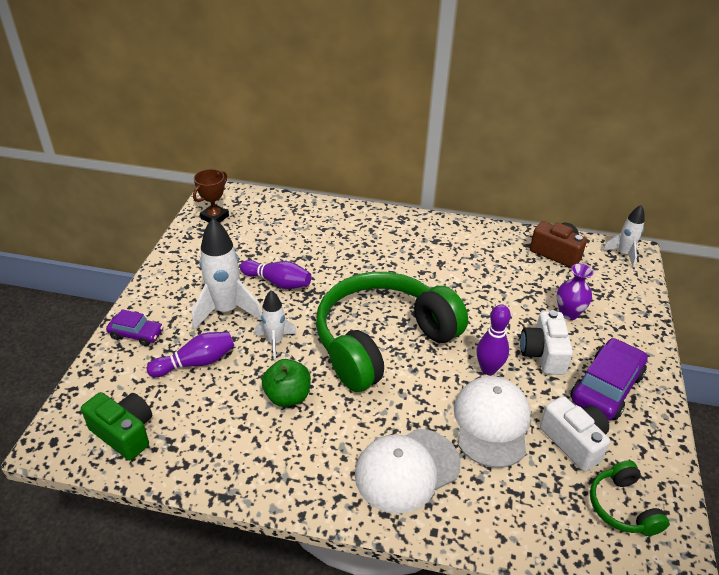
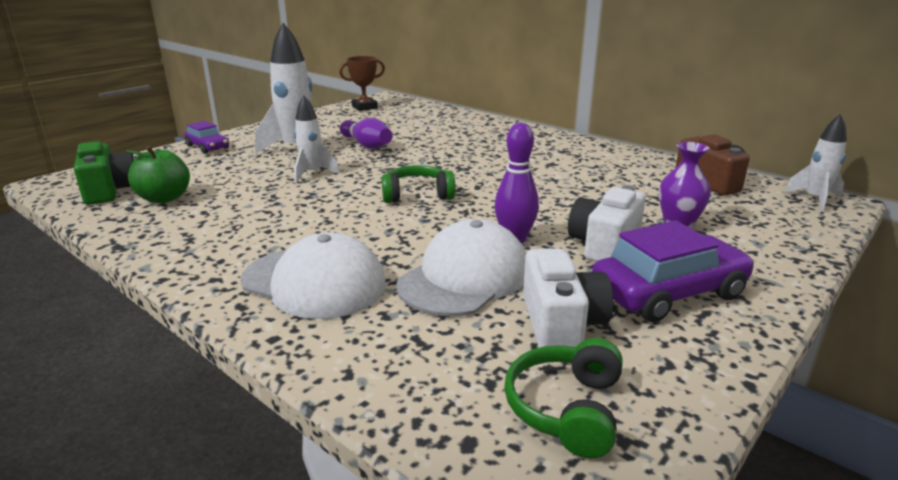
camera: 30 degrees right, 15 degrees down
purple bowling pin [147,332,234,377] -> none
green apple [262,359,311,407] -> green apple moved to [126,146,190,203]
green headphones [316,272,468,392] -> green headphones [382,165,456,203], size x0.42
white cap [355,429,460,514] -> white cap turned 150 degrees counterclockwise [241,232,386,319]

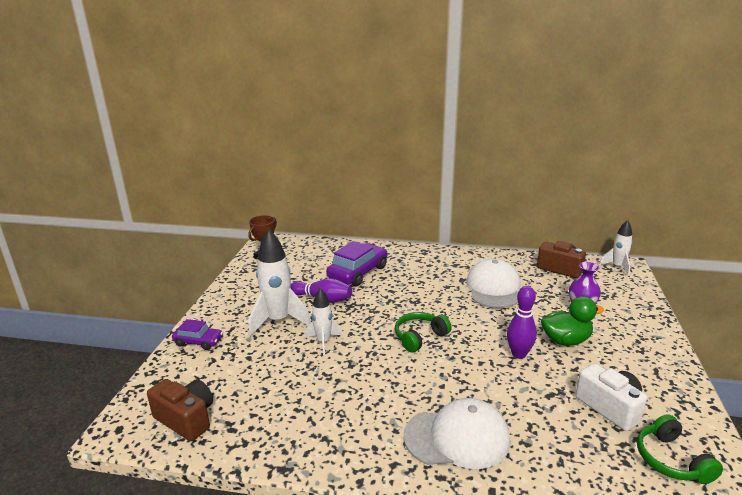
camera: 30 degrees left, 0 degrees up
green camera [74,141,135,205] -> brown camera [147,379,213,441]
green apple [126,146,190,203] -> none
white cap [396,219,526,316] -> white cap moved to [466,258,520,308]
white camera [568,185,646,262] -> green duck [541,296,604,345]
purple car [592,221,754,322] -> purple car moved to [326,241,387,287]

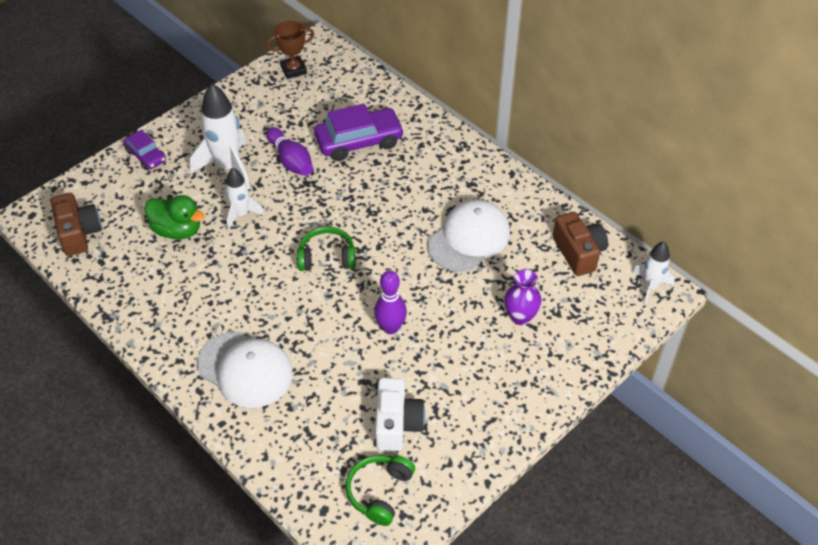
camera: 35 degrees right, 25 degrees up
green duck [541,296,604,345] -> green duck moved to [144,195,205,240]

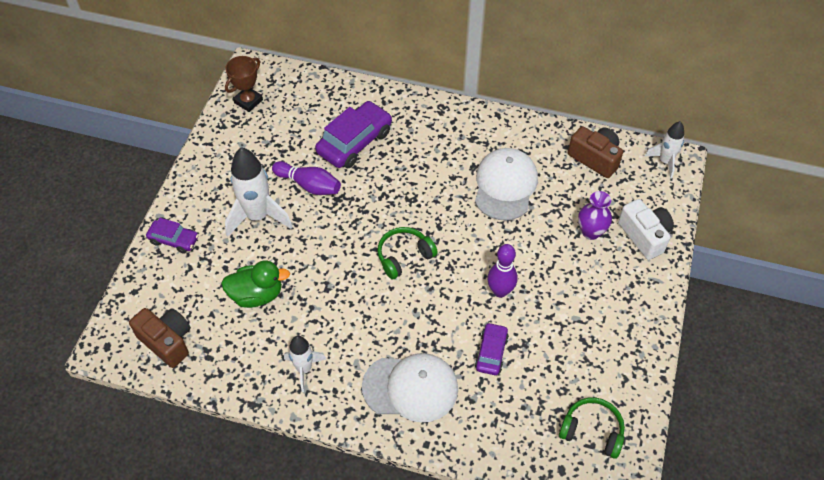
camera: 30 degrees left, 5 degrees up
white rocket [225,168,265,230] -> white rocket moved to [284,335,327,392]
green headphones [346,455,415,526] -> green headphones turned 120 degrees clockwise [559,397,625,459]
white camera [375,378,425,451] -> white camera moved to [618,199,674,260]
none -> purple car [475,322,509,375]

